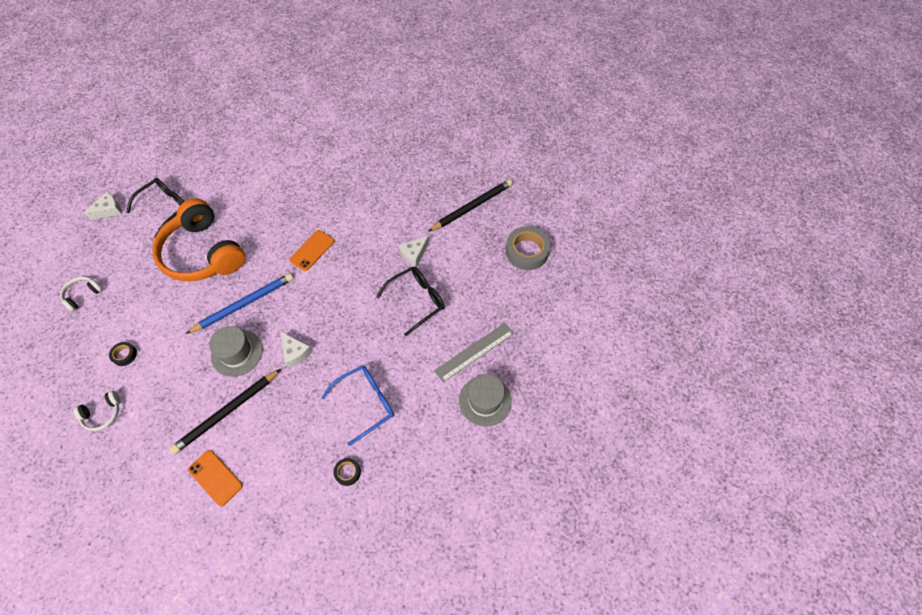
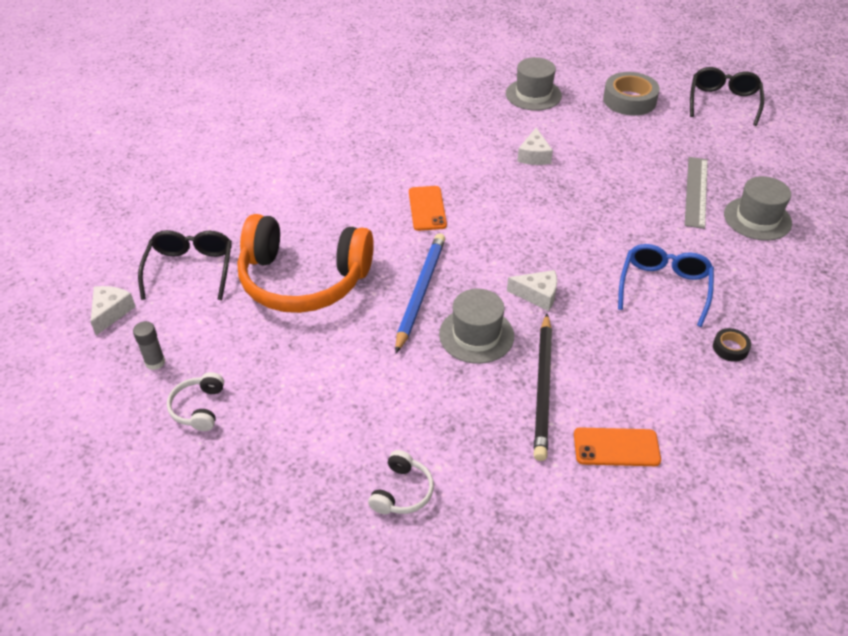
camera: 40 degrees left, 15 degrees down
black tape [109,342,137,366] -> none
black glasses [376,267,445,336] -> black glasses moved to [690,67,764,126]
black pencil [428,179,513,232] -> grey hat [506,57,562,111]
none -> grey glue stick [133,321,165,370]

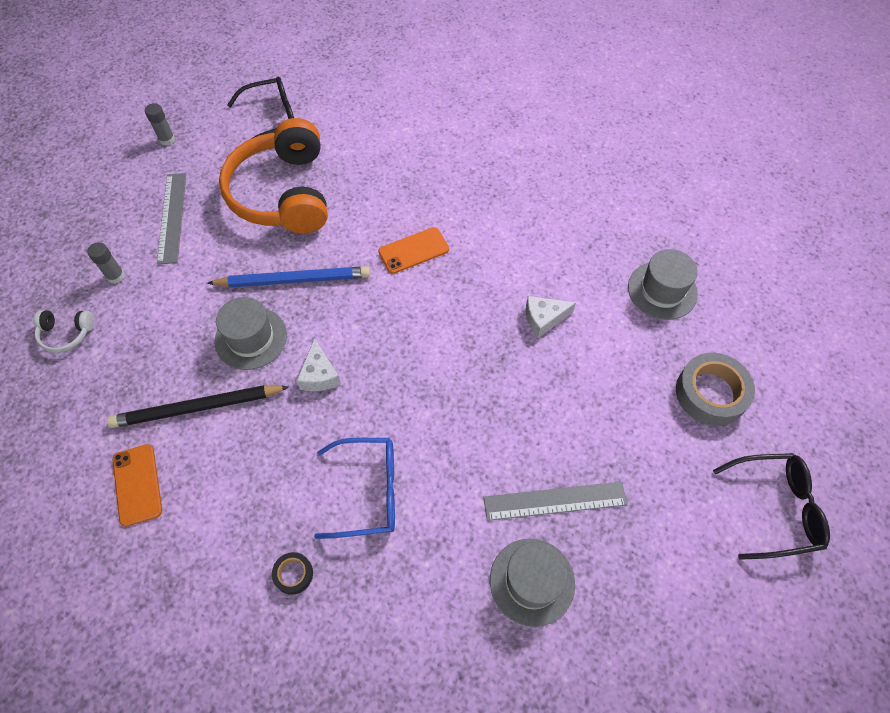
camera: 70 degrees right, 15 degrees up
white cheese [91,286,136,335] -> none
white headphones [167,372,224,431] -> none
none -> grey glue stick [87,242,125,284]
none -> grey ruler [157,173,186,265]

